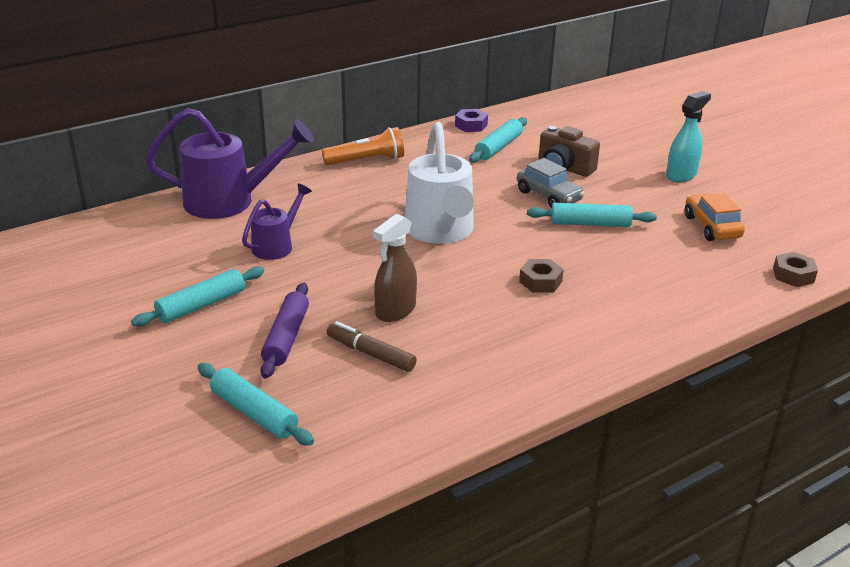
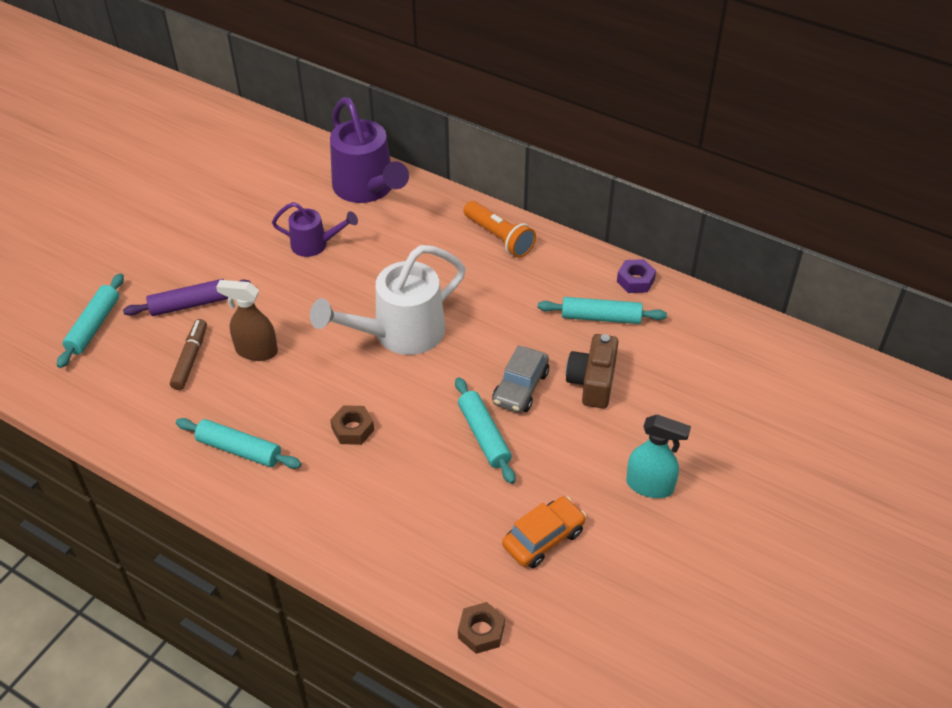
camera: 65 degrees right, 15 degrees up
turquoise rolling pin [131,267,264,327] -> turquoise rolling pin moved to [176,418,301,469]

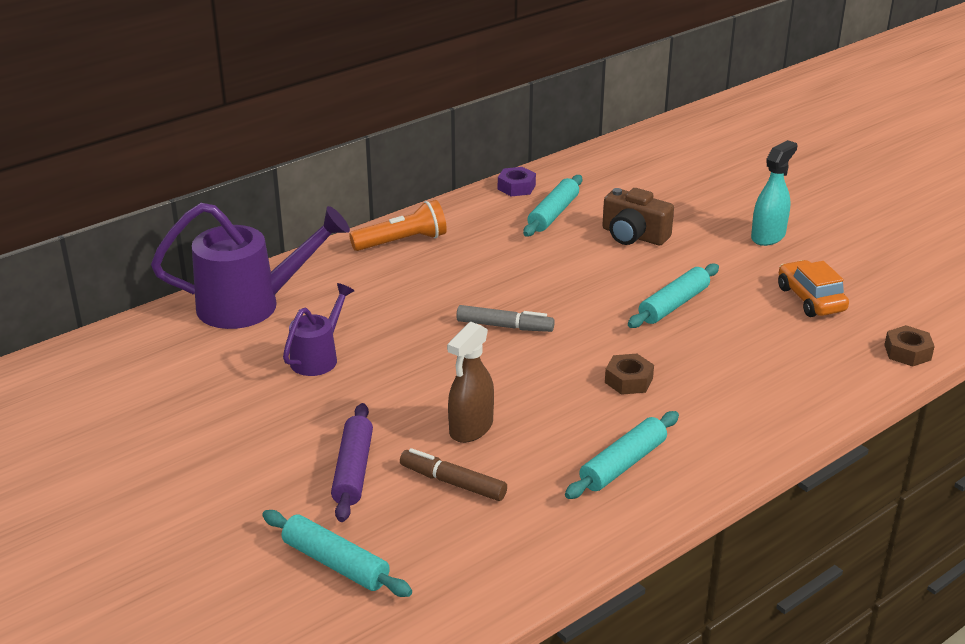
camera: 70 degrees left, 15 degrees down
white watering can [310,245,466,355] -> grey marker [456,305,555,332]
turquoise rolling pin [455,377,516,484] -> turquoise rolling pin turned 45 degrees counterclockwise [628,263,719,328]
grey car [492,345,549,413] -> none

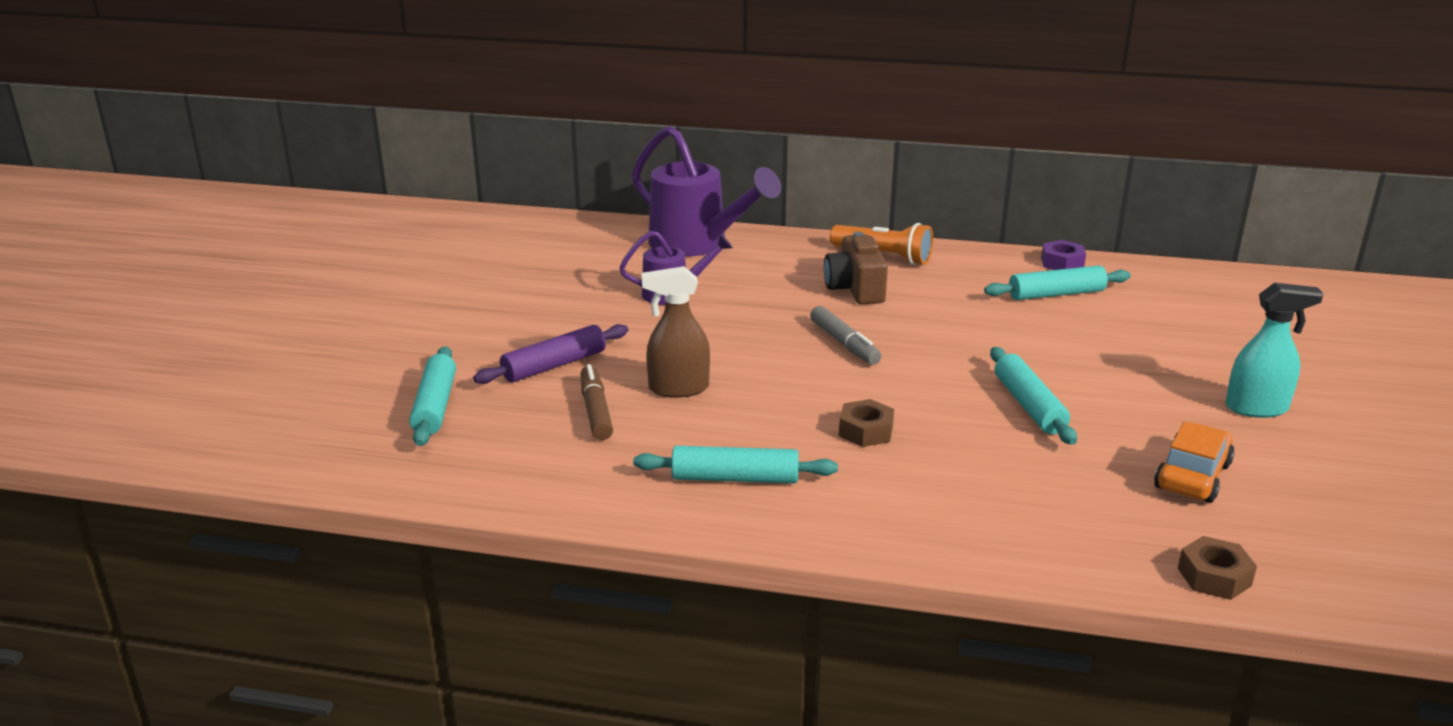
camera: 50 degrees right, 5 degrees down
brown camera [602,188,674,245] -> brown camera moved to [824,232,888,304]
turquoise rolling pin [628,263,719,328] -> turquoise rolling pin turned 75 degrees clockwise [990,347,1077,445]

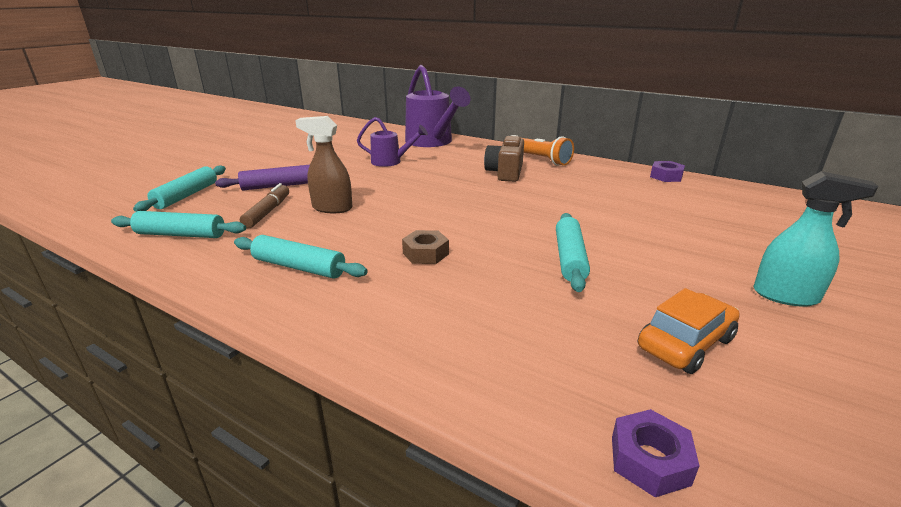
camera: 20 degrees right, 0 degrees up
grey marker [810,306,881,365] -> none
turquoise rolling pin [984,265,1131,300] -> turquoise rolling pin moved to [111,211,246,238]
brown nut [1178,536,1257,600] -> purple nut [612,409,699,497]

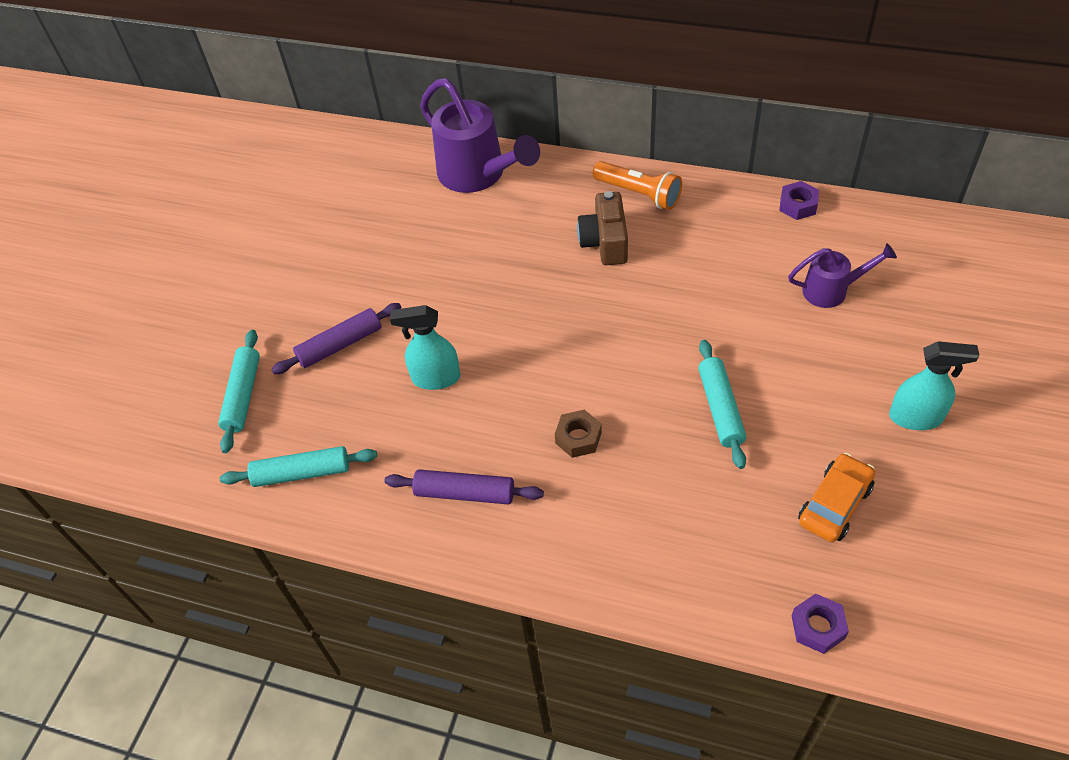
camera: 10 degrees left, 25 degrees up
turquoise rolling pin [234,235,368,279] -> purple rolling pin [385,469,544,505]
brown marker [240,183,289,228] -> none
brown spray bottle [295,116,353,213] -> turquoise spray bottle [390,305,460,390]
purple watering can [357,117,428,167] -> purple watering can moved to [788,243,897,308]

